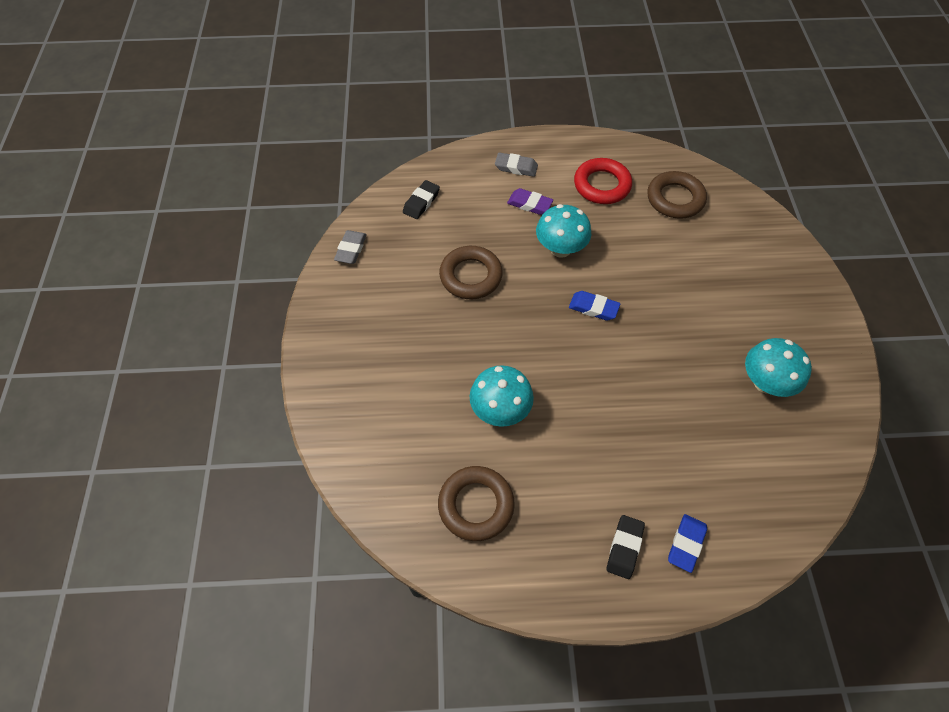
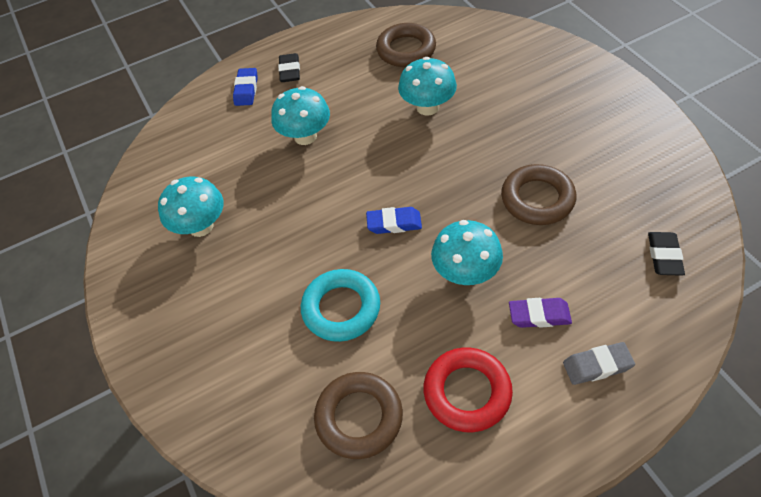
camera: 160 degrees right, 5 degrees down
grey eraser [334,230,367,264] -> none
none -> turquoise mushroom [271,86,330,145]
none -> turquoise ring [301,269,380,342]

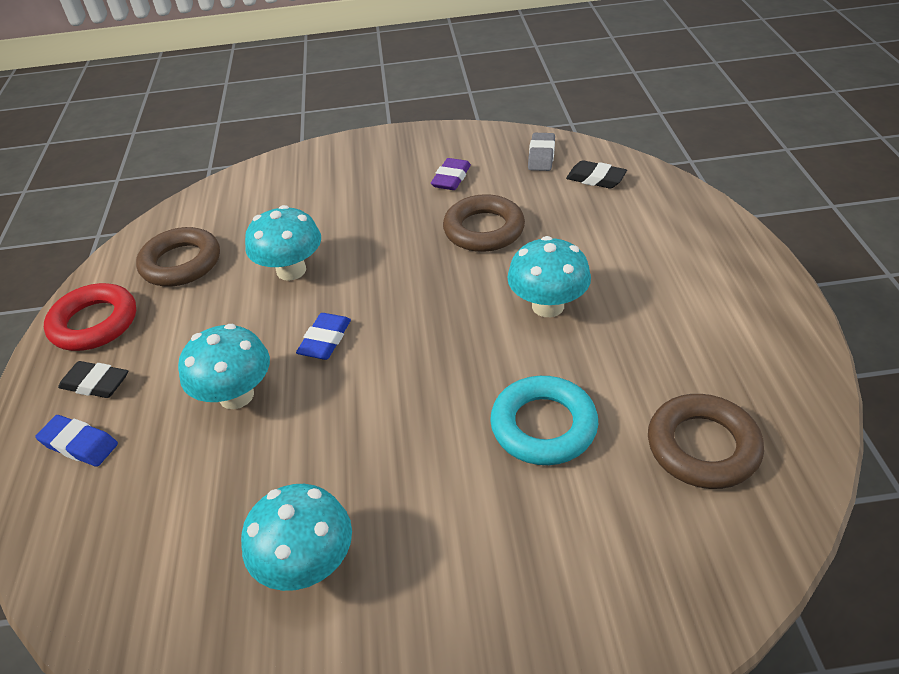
camera: 70 degrees left, 10 degrees down
blue eraser [366,207,422,234] -> blue eraser moved to [296,313,351,360]
red ring [424,347,513,432] -> red ring moved to [44,283,136,351]
purple eraser [509,298,572,328] -> purple eraser moved to [431,158,471,190]
grey eraser [563,342,635,385] -> grey eraser moved to [528,133,555,171]

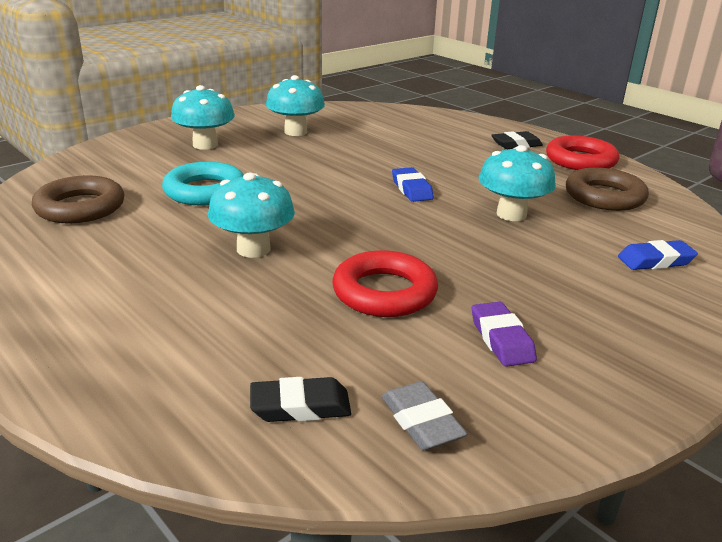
camera: 140 degrees right, 15 degrees down
blue eraser [35,415,118,467] -> blue eraser moved to [618,240,698,270]
turquoise mushroom [178,324,270,409] -> turquoise mushroom moved to [171,85,235,150]
brown ring [443,194,525,252] -> red ring [332,250,438,317]

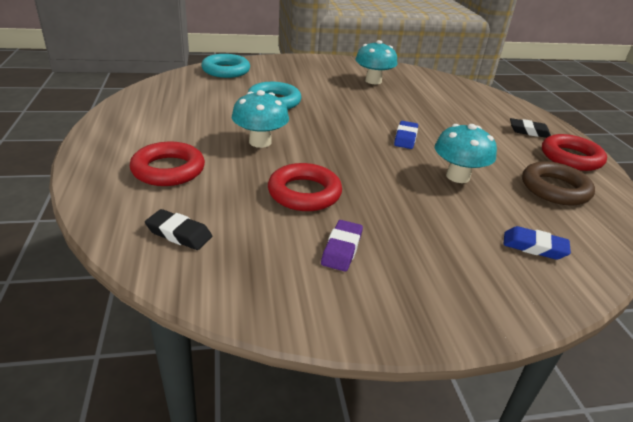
camera: 30 degrees right, 5 degrees up
brown ring [32,175,124,224] -> none
turquoise mushroom [171,85,235,150] -> none
grey eraser [382,381,468,450] -> none
none -> red ring [130,142,205,186]
none -> turquoise ring [201,54,250,78]

